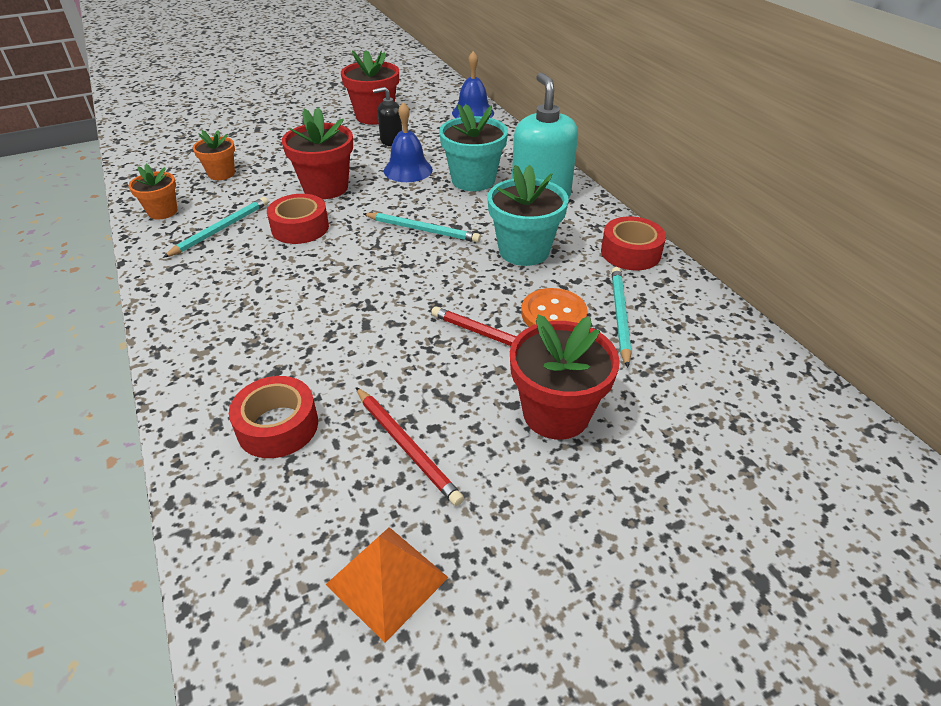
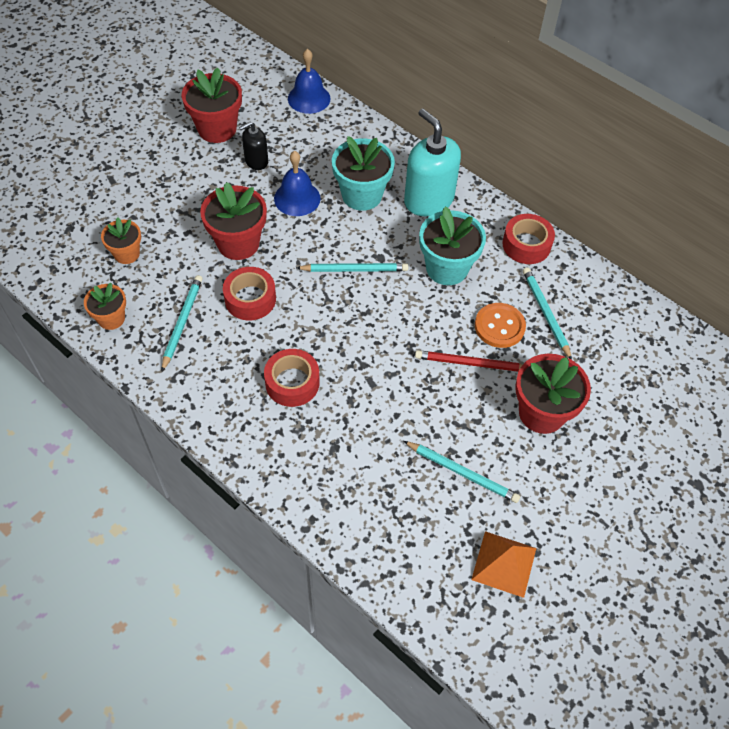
camera: 25 degrees left, 15 degrees up
red tape [229,376,318,458] -> red tape moved to [264,349,320,407]
red pencil [356,387,464,506] -> turquoise pencil [403,441,520,503]

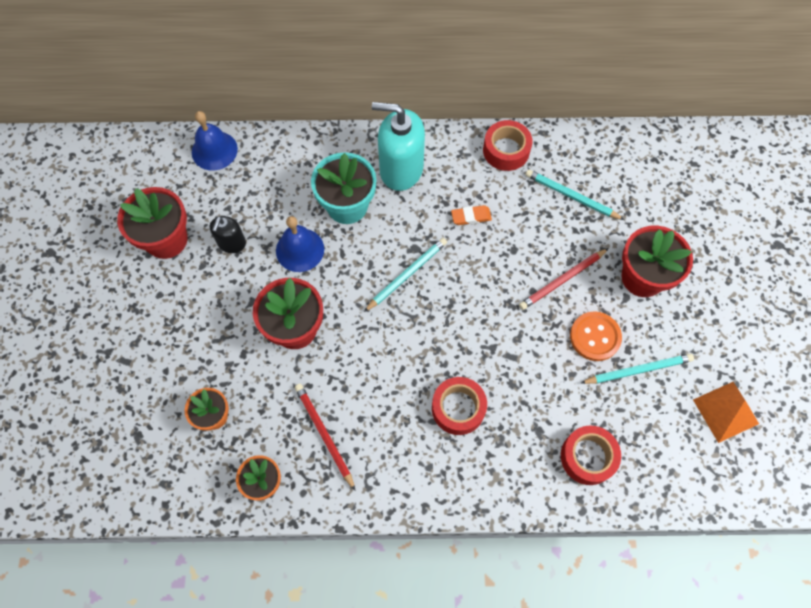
camera: 40 degrees left, 10 degrees up
turquoise pencil [162,275,202,371] -> red pencil [295,384,356,491]
red tape [223,267,276,320] -> red tape moved to [561,426,621,485]
turquoise flower pot [419,206,486,285] -> orange eraser [451,205,492,225]
orange button [475,303,526,348] -> orange button moved to [570,311,622,361]

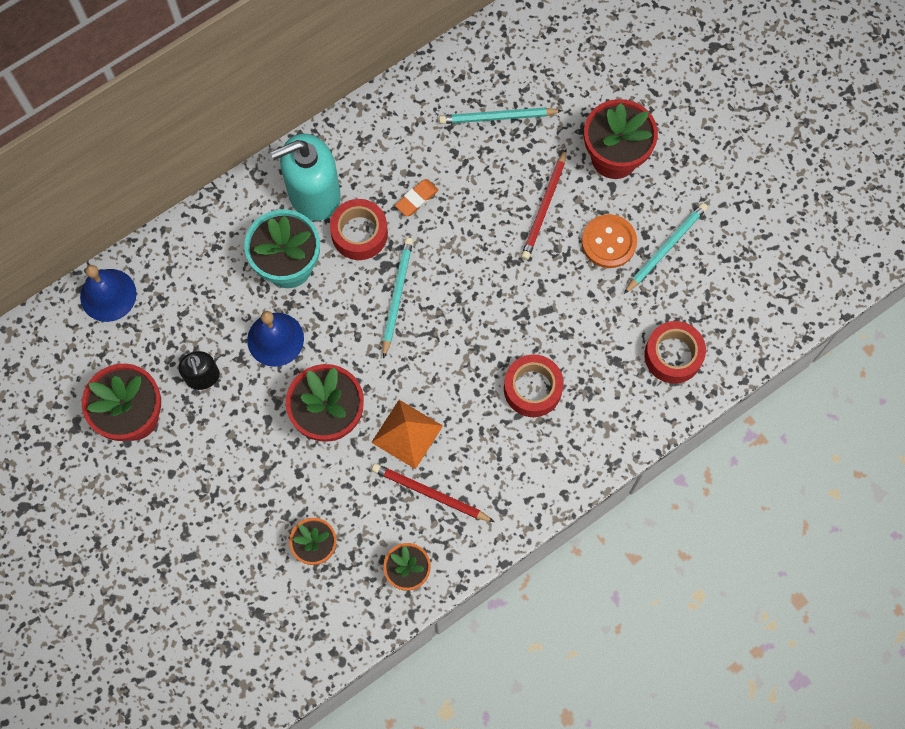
camera: 35 degrees left, 5 degrees up
red tape [483,120,532,171] -> red tape moved to [330,199,388,260]
orange pyramid [693,382,759,443] -> orange pyramid moved to [371,400,443,469]

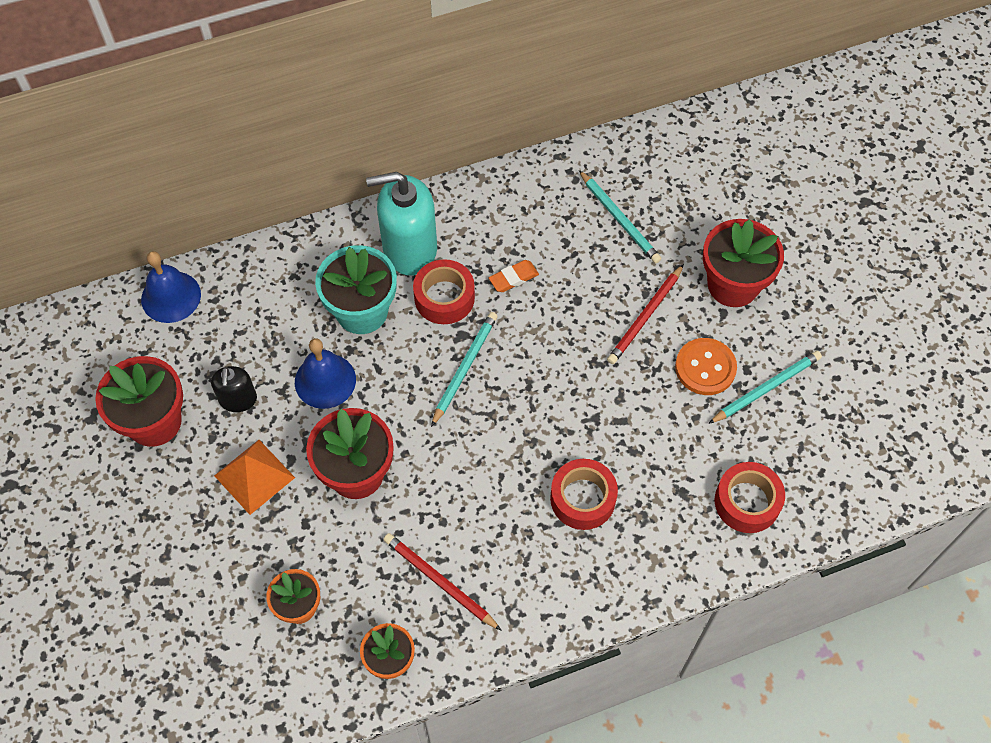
camera: 15 degrees right, 10 degrees down
orange pyramid [371,400,443,469] -> orange pyramid moved to [214,440,295,515]
turquoise pencil [439,107,562,124] -> turquoise pencil turned 135 degrees counterclockwise [579,170,661,263]

